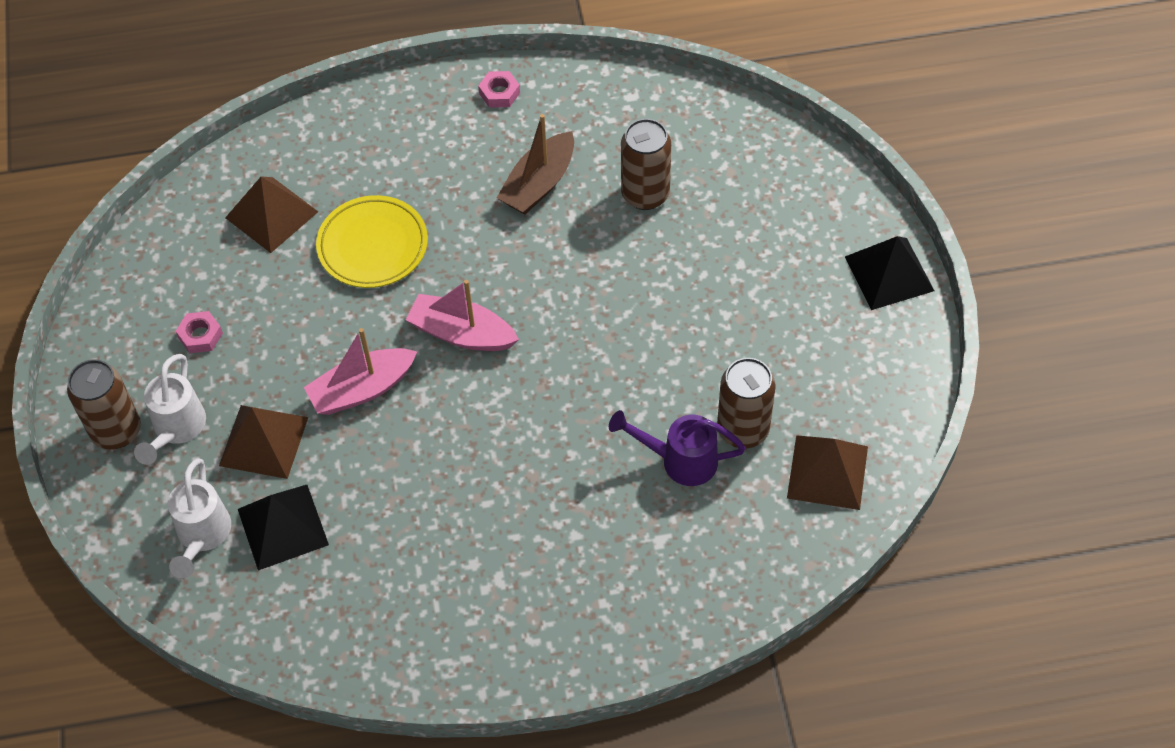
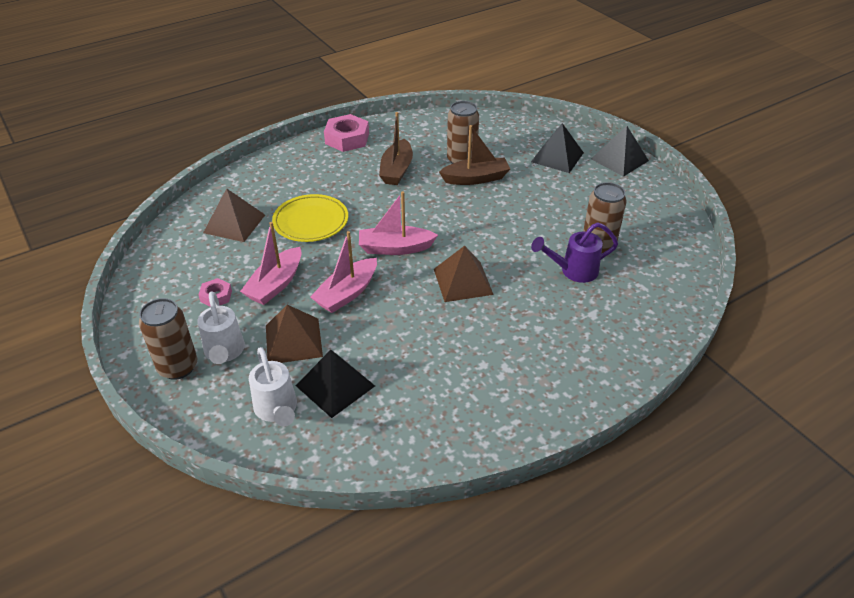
camera: 25 degrees left, 15 degrees down
pink nut [478,71,520,108] -> pink nut [324,114,369,152], size x1.83
brown pyramid [787,435,868,510] -> brown pyramid moved to [434,246,494,302]
none -> pink boat [240,222,302,305]
none -> brown boat [439,125,510,185]
none -> black pyramid [531,123,584,173]

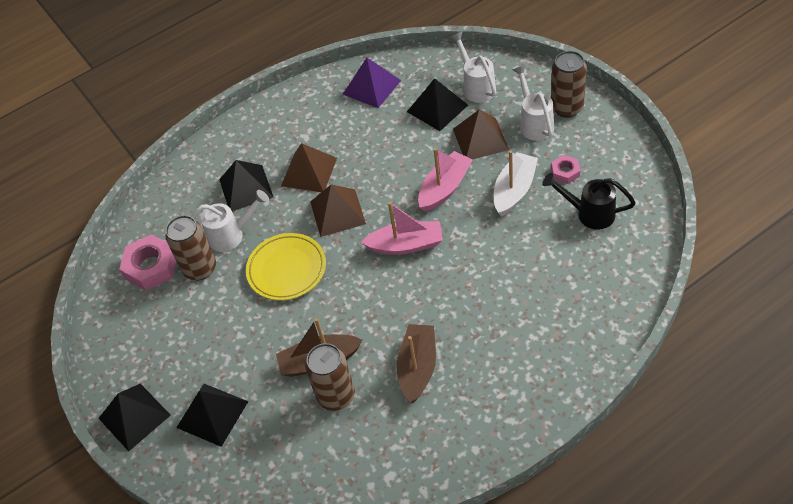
camera: 175 degrees left, 10 degrees up
brown pyramid [203,188,265,242] -> brown pyramid moved to [281,143,337,192]
pink boat [240,222,302,305] -> white boat [494,150,538,217]
yellow plate [272,194,348,242] -> yellow plate moved to [246,233,326,301]
pink nut [324,114,369,152] -> pink nut moved to [119,234,176,291]
purple watering can [531,222,618,283] -> white watering can [191,190,269,252]
none -> black pyramid [219,160,274,211]
none -> purple pyramid [343,58,401,108]
none -> black watering can [542,173,636,230]

